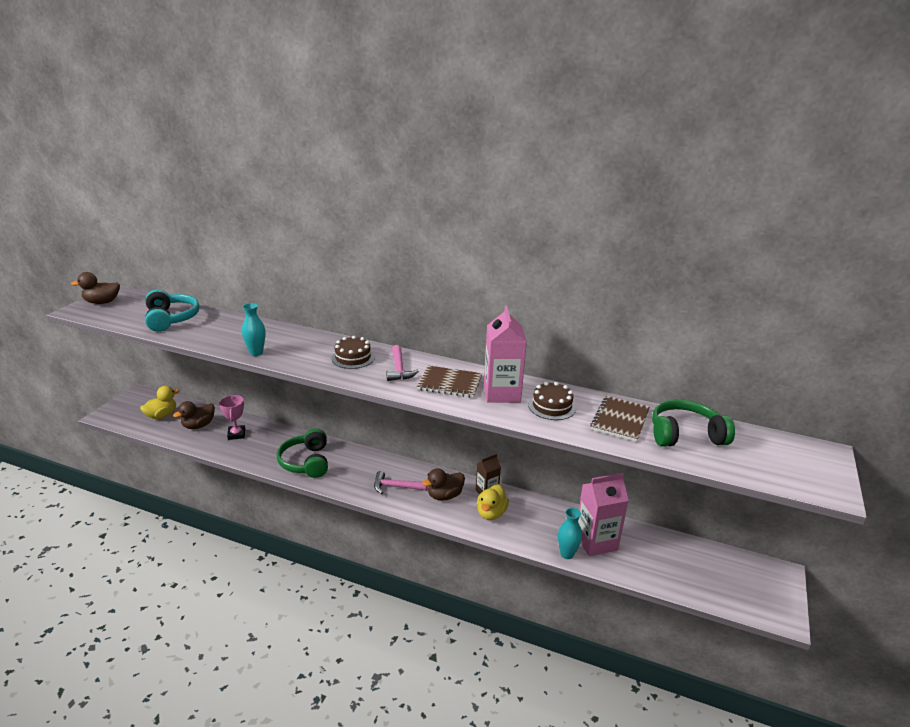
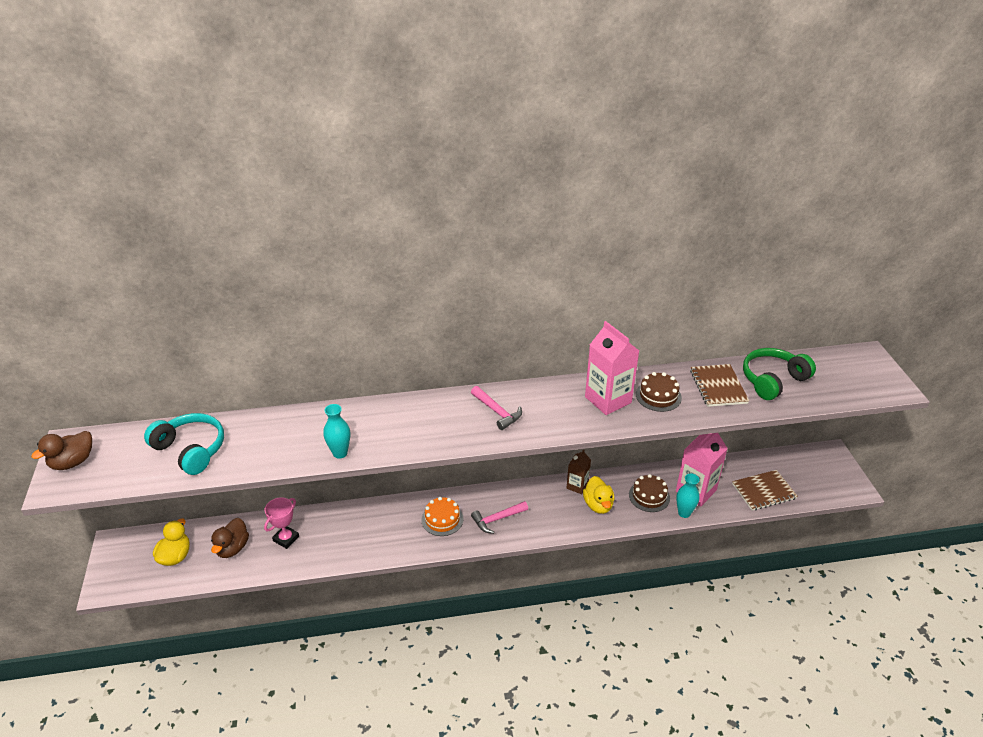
camera: 30 degrees left, 10 degrees up
pink trophy [219,395,245,440] -> pink trophy turned 75 degrees clockwise [264,498,299,549]
green headphones [277,428,328,478] -> none
brown cake [331,336,375,369] -> brown cake moved to [629,474,670,512]
brown notebook [417,366,482,398] -> brown notebook moved to [732,470,798,511]
brown duck [422,469,465,501] -> none
none -> orange cake [421,497,464,536]

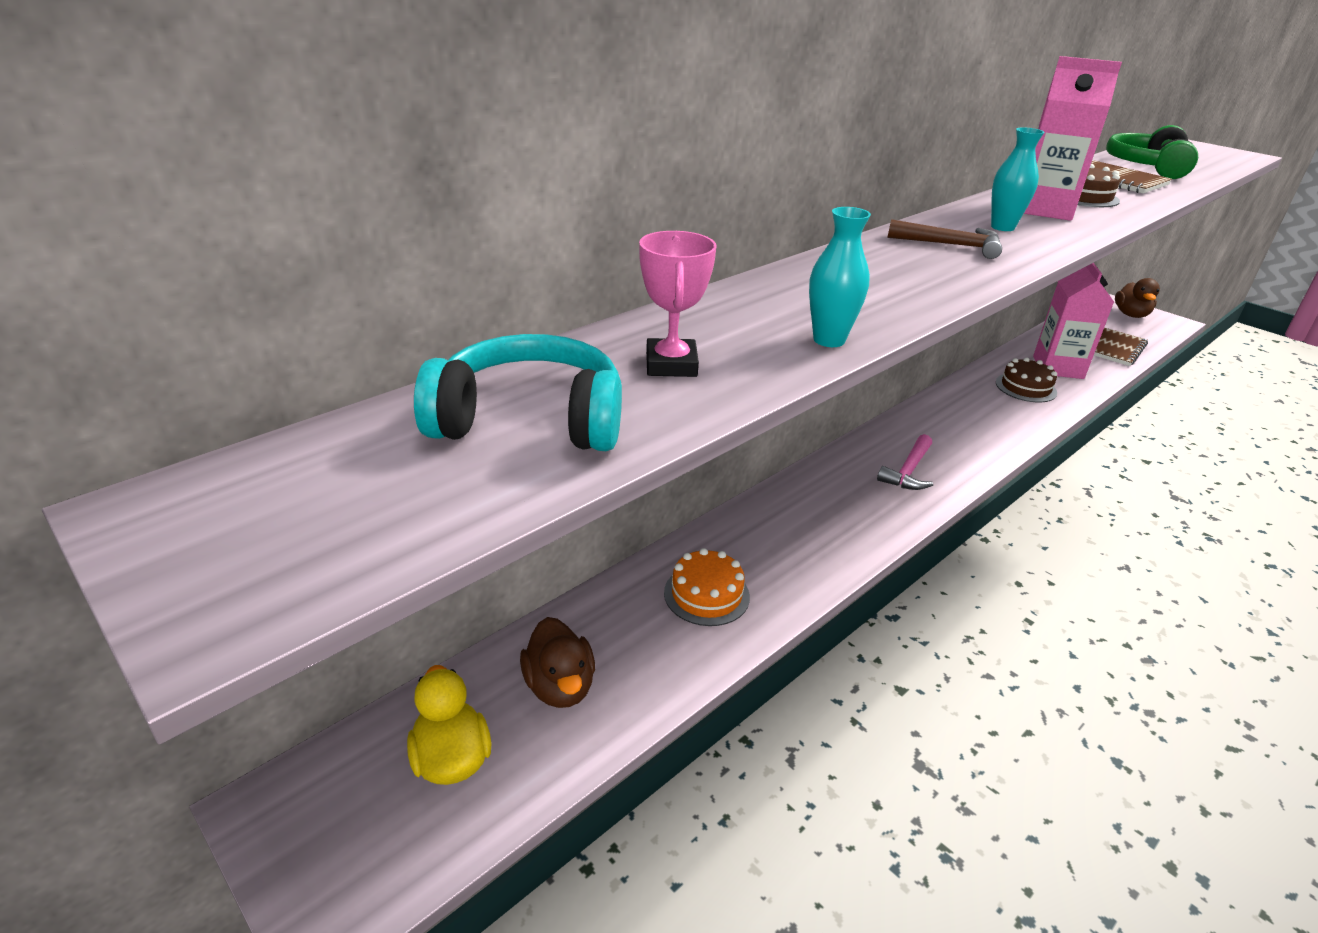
camera: 35 degrees left, 5 degrees down
brown duck [31,431,92,470] -> brown duck moved to [1115,278,1160,318]
pink trophy [264,498,299,549] -> pink trophy moved to [639,231,717,377]
orange cake [421,497,464,536] -> orange cake moved to [664,548,750,626]
pink hammer [471,386,522,430] -> brown hammer [887,219,1002,259]
brown carton [567,449,591,494] -> none
yellow duck [583,476,615,514] -> none
turquoise vase [676,474,700,518] -> turquoise vase moved to [991,127,1044,231]

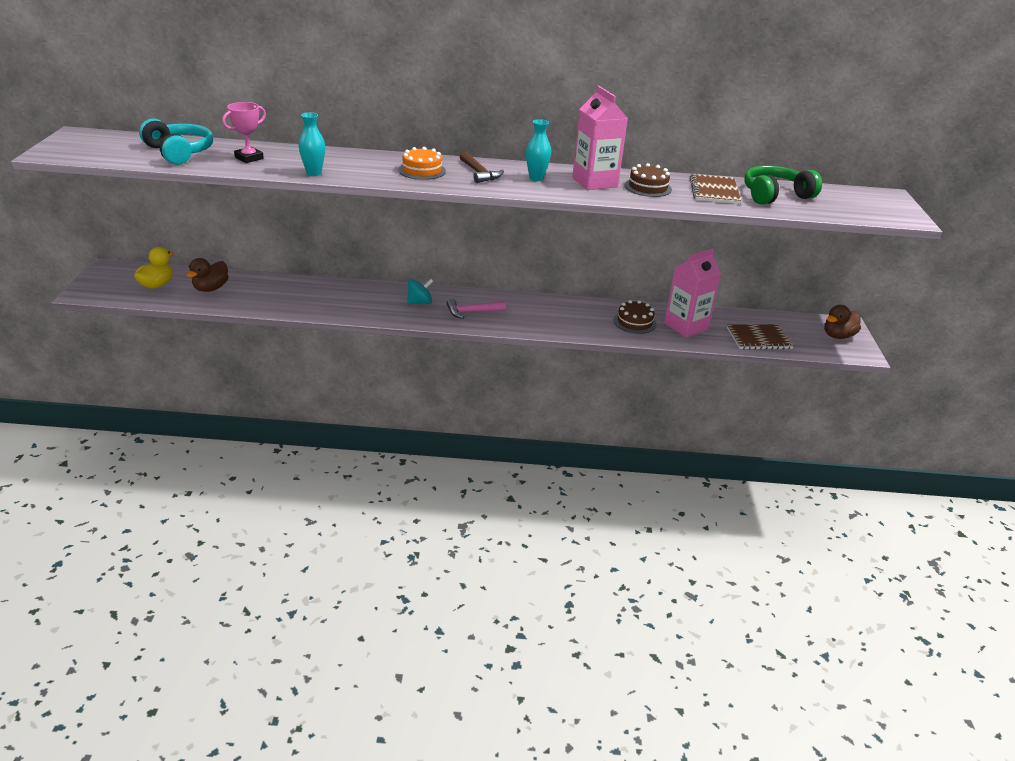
camera: 45 degrees right, 0 degrees up
orange cake [664,548,750,626] -> orange cake moved to [398,147,446,180]
none -> turquoise spinning top [407,279,433,304]

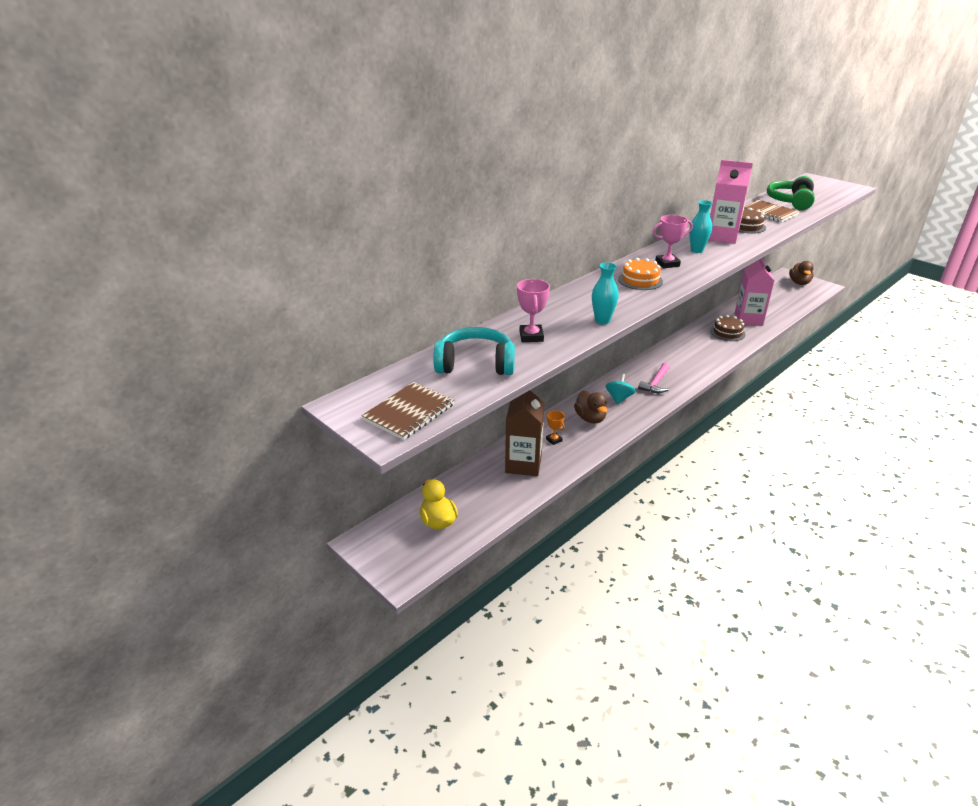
camera: 45 degrees left, 0 degrees up
brown duck [186,258,229,292] -> brown duck moved to [574,391,607,424]
brown hammer [460,151,504,183] -> pink trophy [653,215,693,268]
brown notebook [727,324,794,349] -> brown notebook moved to [362,382,455,440]
none -> brown carton [505,390,545,476]
none -> orange trophy [546,411,565,445]

